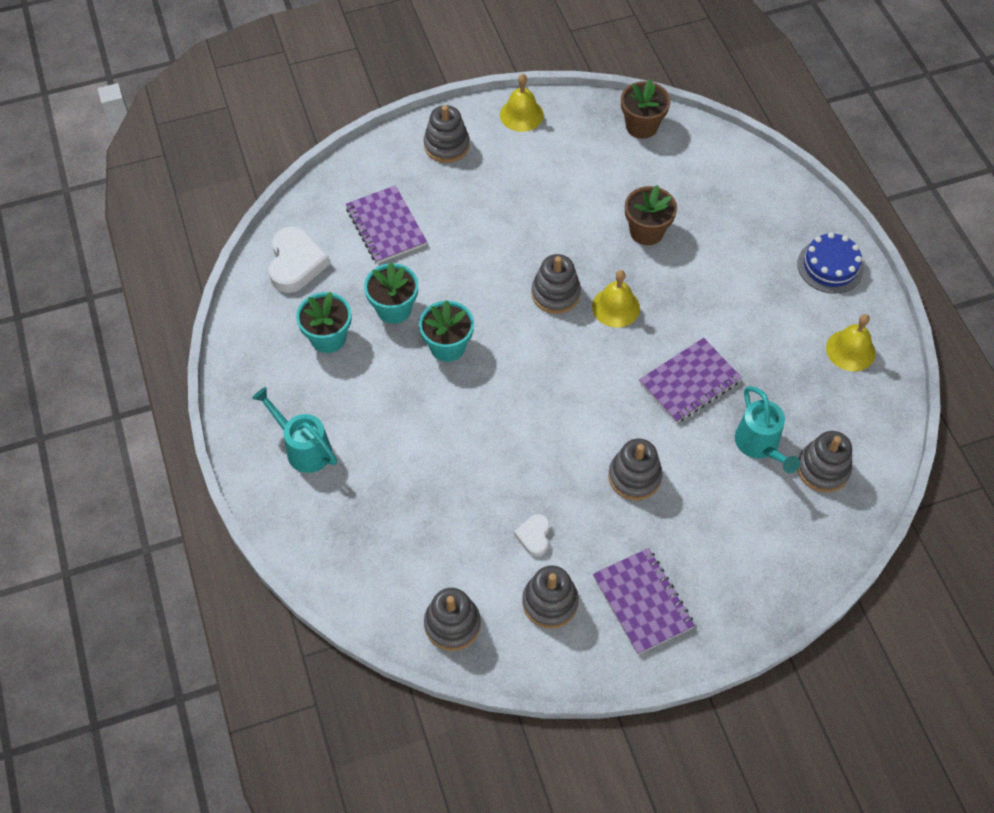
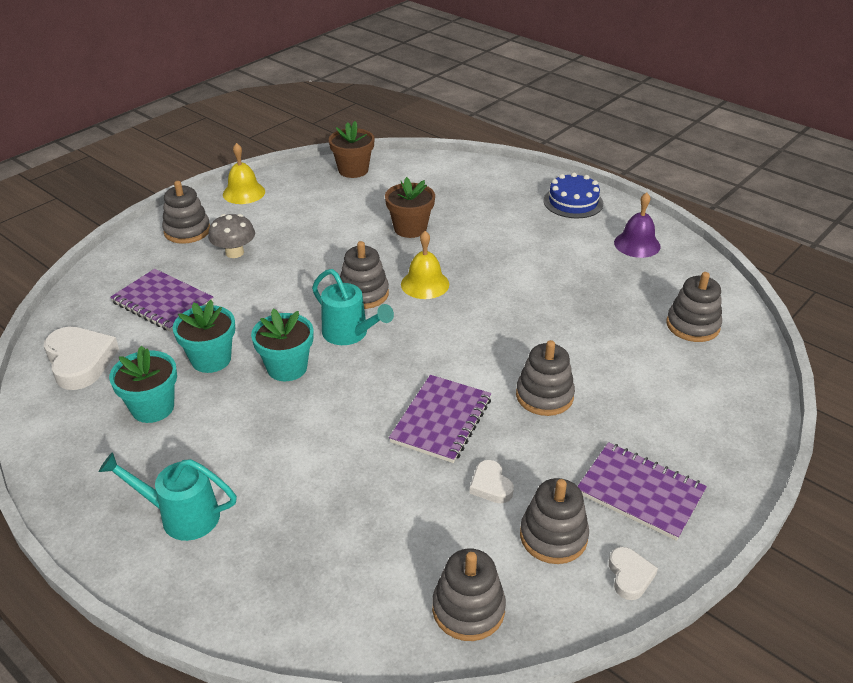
camera: 30 degrees left, 20 degrees down
purple notebook [639,338,742,423] -> purple notebook moved to [389,375,491,463]
turquoise watering can [735,386,800,473] -> turquoise watering can moved to [312,269,394,345]
yellow bell [826,314,875,371] -> purple bell [614,192,661,258]
none -> grey mushroom [208,214,255,258]
none -> white heart [609,547,658,600]

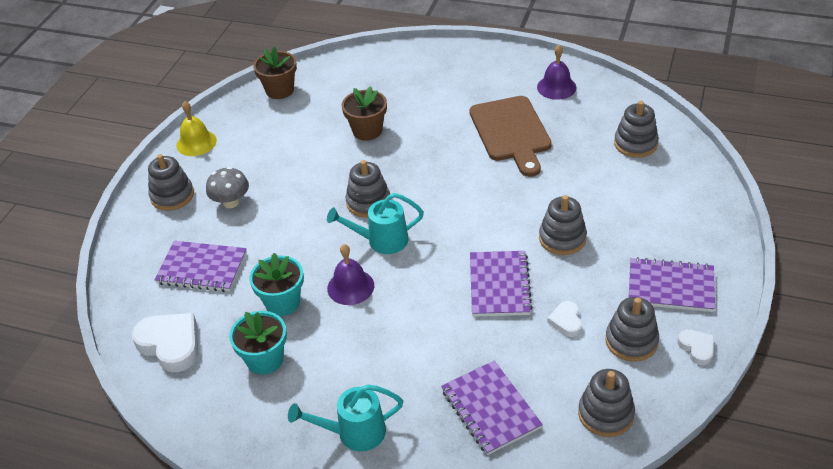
camera: 20 degrees left, 5 degrees up
turquoise flower pot [251,309,314,381] -> purple bell [327,244,374,305]
turquoise watering can [312,269,394,345] -> turquoise watering can turned 150 degrees clockwise [327,193,424,254]
yellow bell [401,231,449,299] -> none
white heart [469,460,514,503] -> white heart turned 45 degrees clockwise [547,301,582,337]
blue cake [543,172,603,218] -> none
none -> purple notebook [441,361,543,455]
none -> brown cutting board [469,96,552,177]

